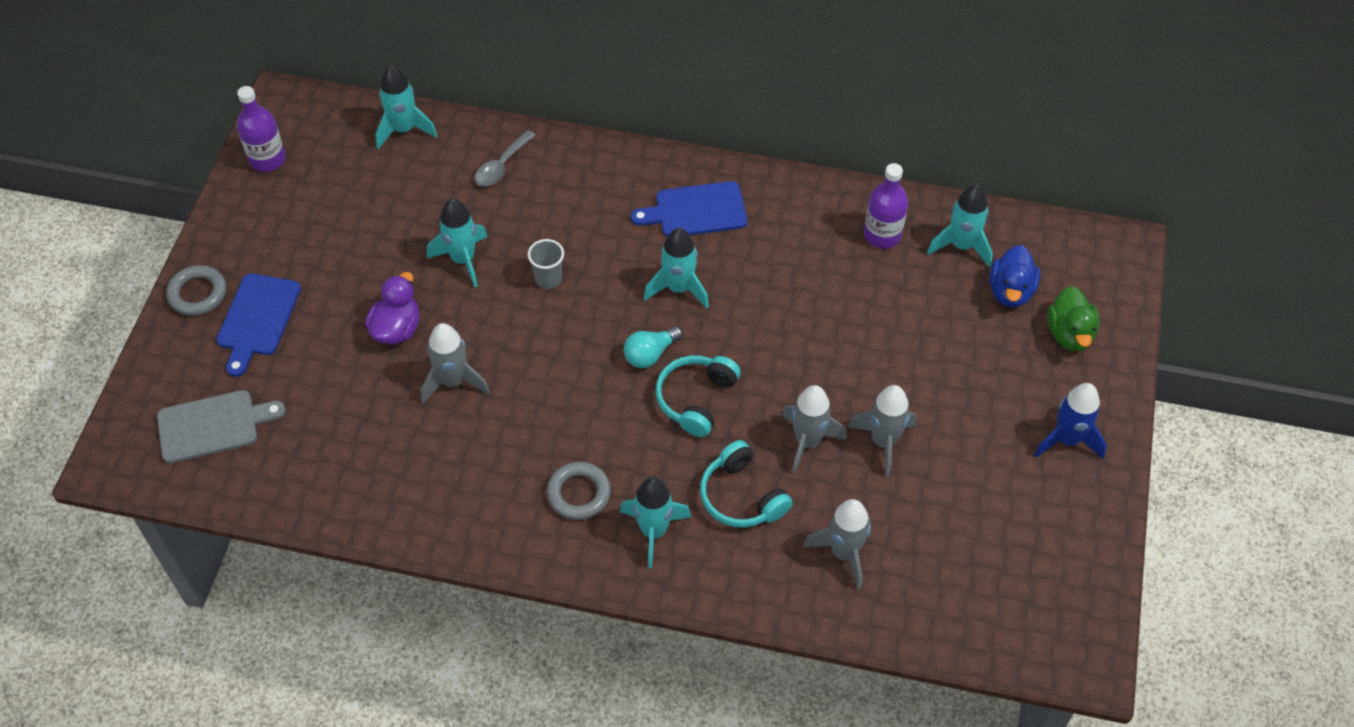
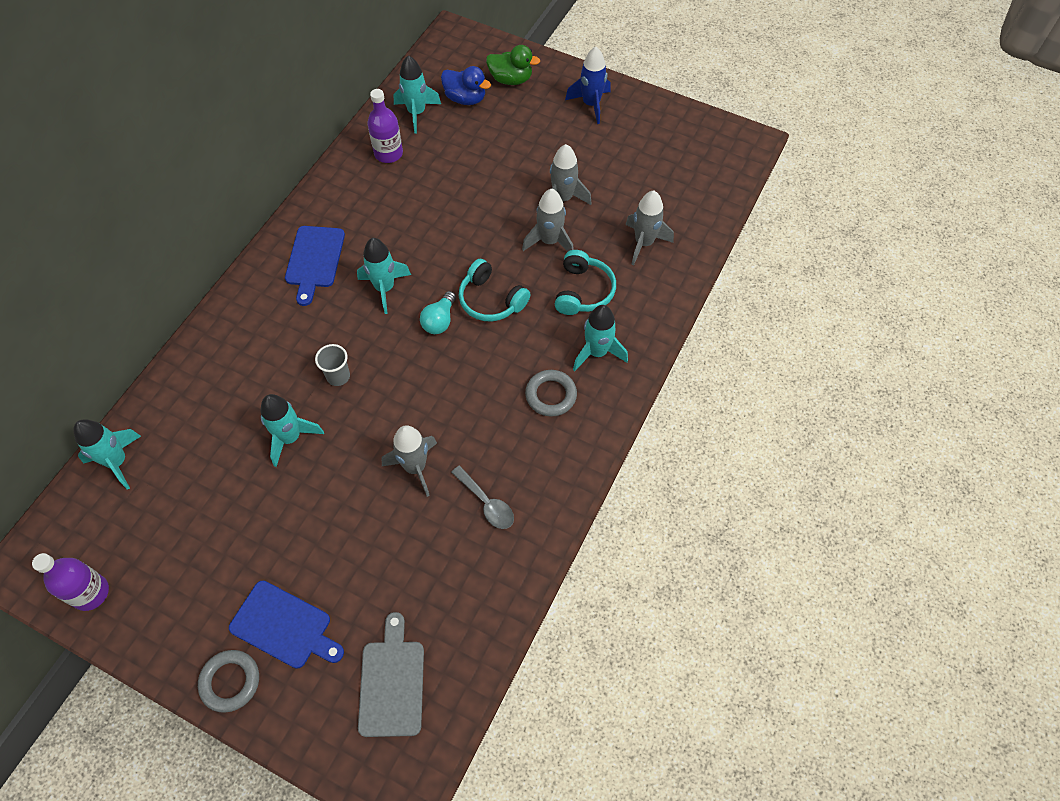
camera: 75 degrees left, 5 degrees up
purple duck [365,272,419,345] -> none
grey spoon [475,130,536,186] -> grey spoon moved to [451,466,514,529]
turquoise light bulb [624,326,683,368] -> turquoise light bulb turned 45 degrees clockwise [420,291,456,334]
turquoise headphones [700,440,793,528] -> turquoise headphones turned 60 degrees counterclockwise [555,250,616,315]

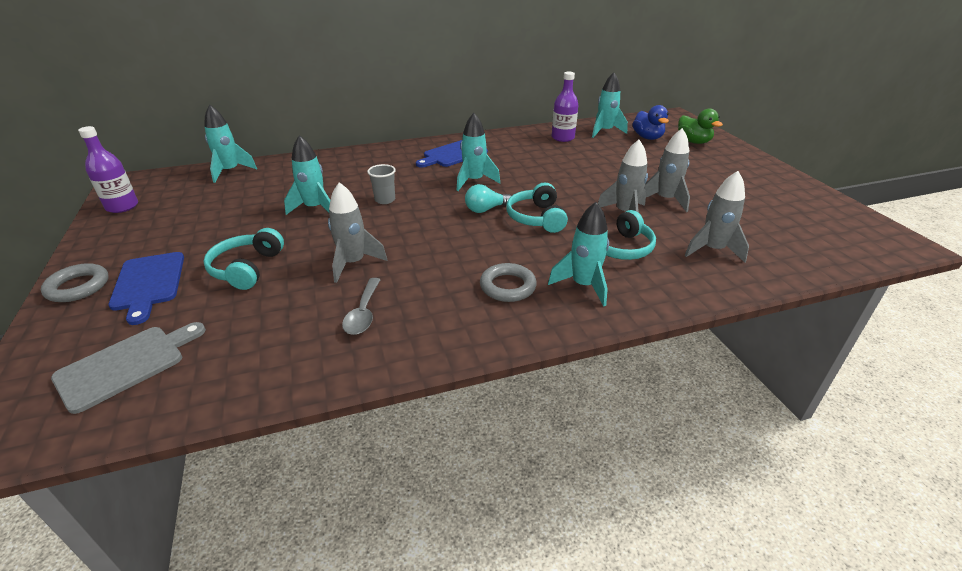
camera: 45 degrees right, 25 degrees down
blue rocket [565,47,611,124] -> none
none -> turquoise headphones [203,228,284,290]

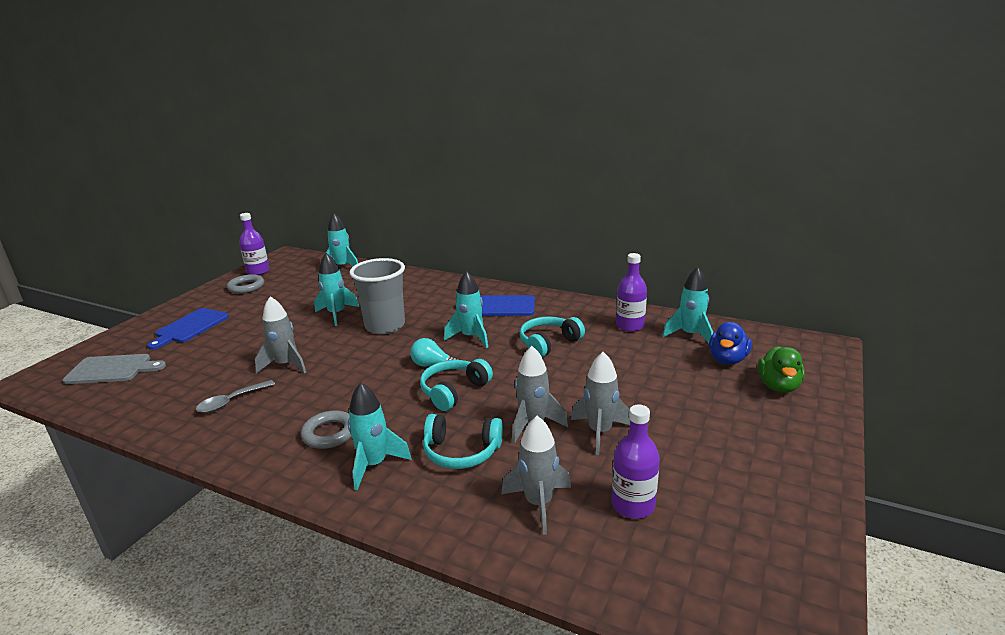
camera: 45 degrees right, 10 degrees down
grey ring [41,263,108,302] -> grey ring moved to [227,274,264,294]
turquoise headphones [203,228,284,290] -> turquoise headphones moved to [520,317,585,357]
grey cup [367,164,396,204] -> grey cup [350,258,405,334], size x2.07
none -> purple bottle [612,405,660,519]

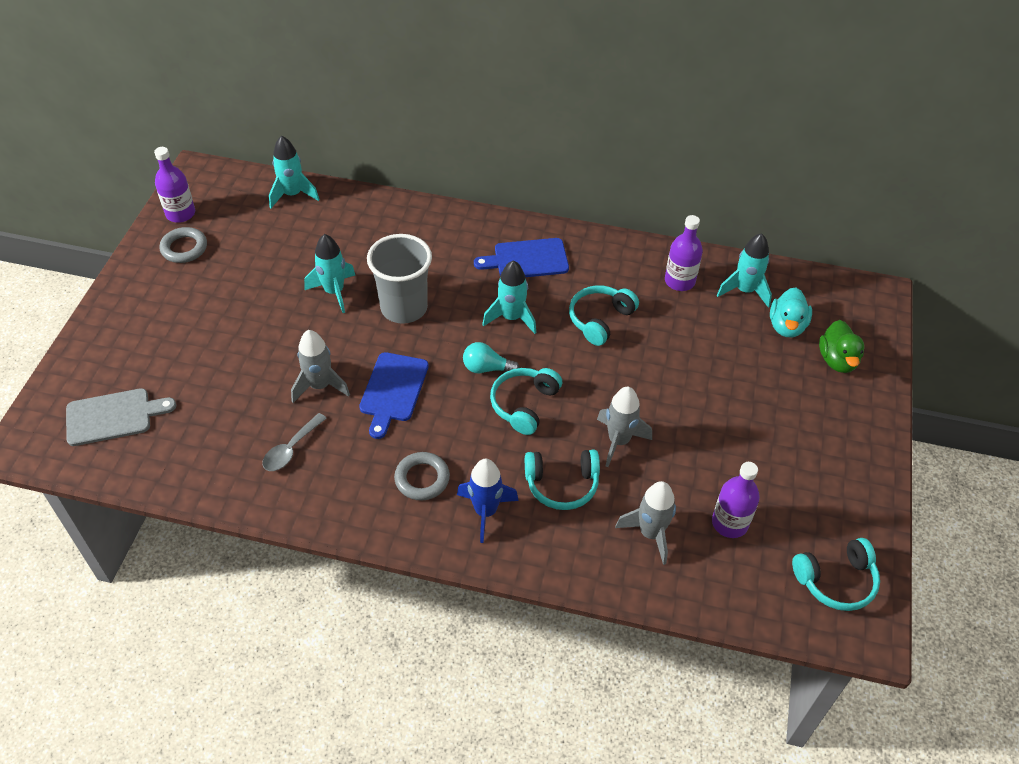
camera: 15 degrees left, 25 degrees up
blue cutting board [147,308,229,350] -> blue cutting board moved to [359,352,429,439]
turquoise rocket [348,382,412,490] -> blue rocket [457,459,519,543]
grey rocket [571,352,630,455] -> none
blue duck [709,322,752,365] -> turquoise duck [770,287,812,337]
none -> turquoise headphones [792,538,880,611]

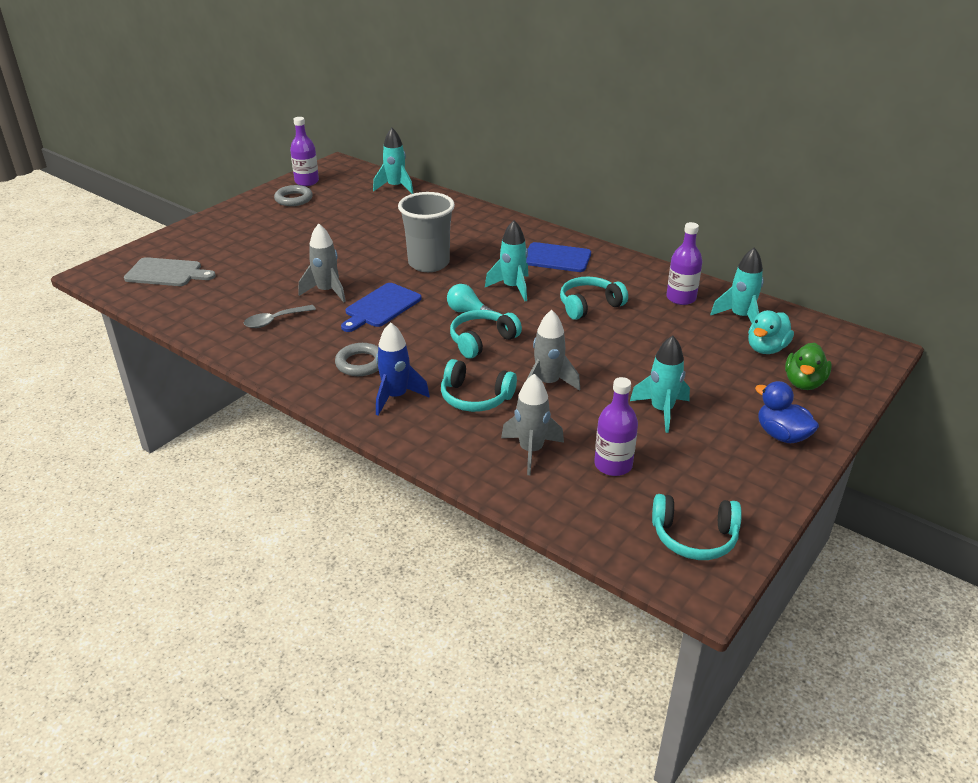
camera: 25 degrees right, 15 degrees down
turquoise rocket [304,234,355,313] -> turquoise rocket moved to [630,336,690,433]
none -> blue duck [755,381,819,443]

